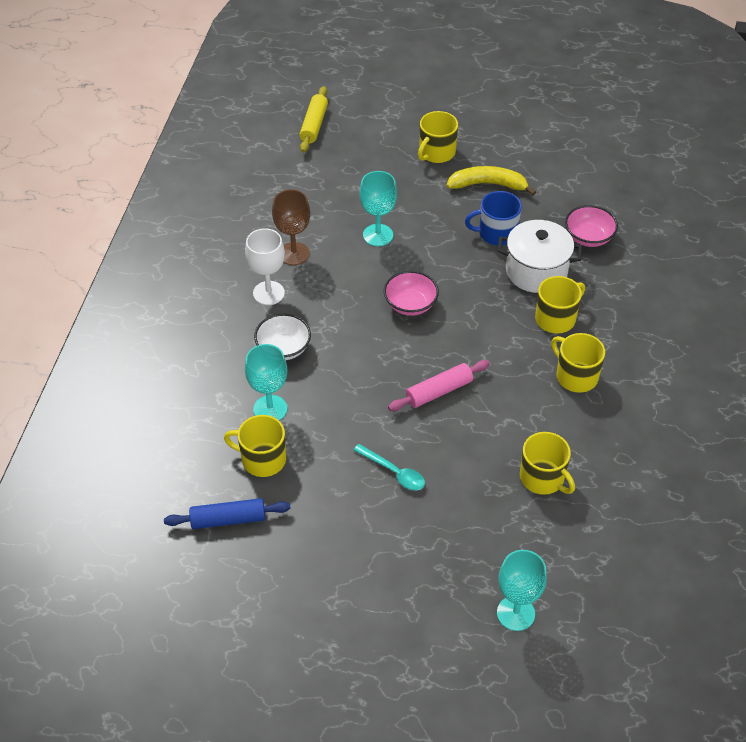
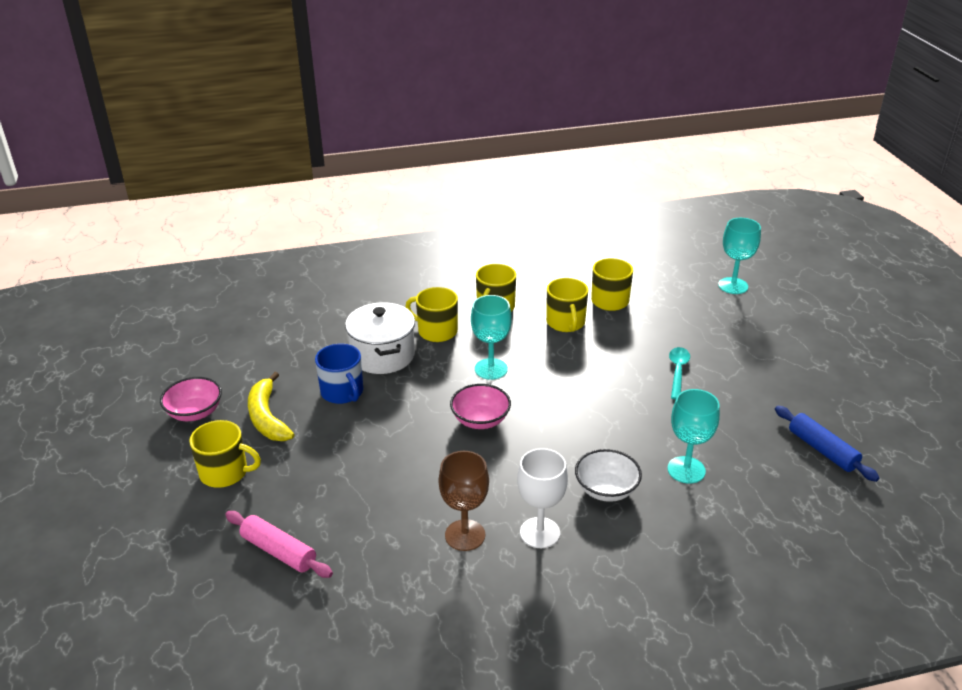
camera: 115 degrees left, 15 degrees down
yellow mug [224,415,286,477] -> yellow mug moved to [546,278,588,332]
yellow rolling pin [299,86,328,153] -> none
turquoise goblet [359,171,397,246] -> turquoise goblet moved to [471,295,512,380]
pink rolling pin [388,360,490,411] -> pink rolling pin moved to [225,511,333,578]
pink bowl [565,205,618,247] -> pink bowl moved to [160,377,222,421]

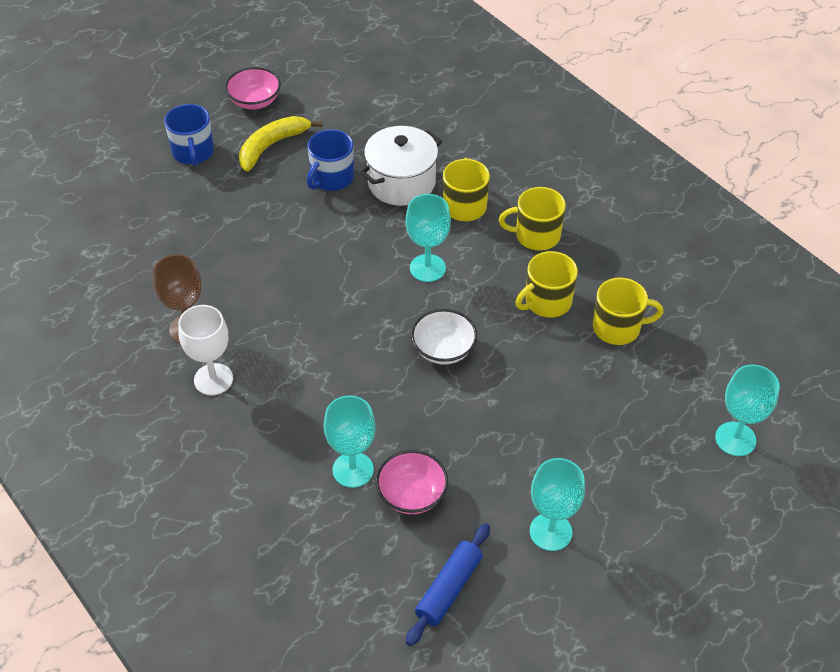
camera: 65 degrees right, 15 degrees up
yellow mug [189,420,261,488] -> blue mug [164,104,214,166]
pink rolling pin [225,511,333,578] -> none
pink bowl [450,384,511,429] -> pink bowl moved to [376,450,448,514]
white bowl [575,449,642,502] -> white bowl moved to [411,309,477,365]
turquoise spoon [669,347,690,400] -> none
none -> turquoise goblet [530,458,585,551]

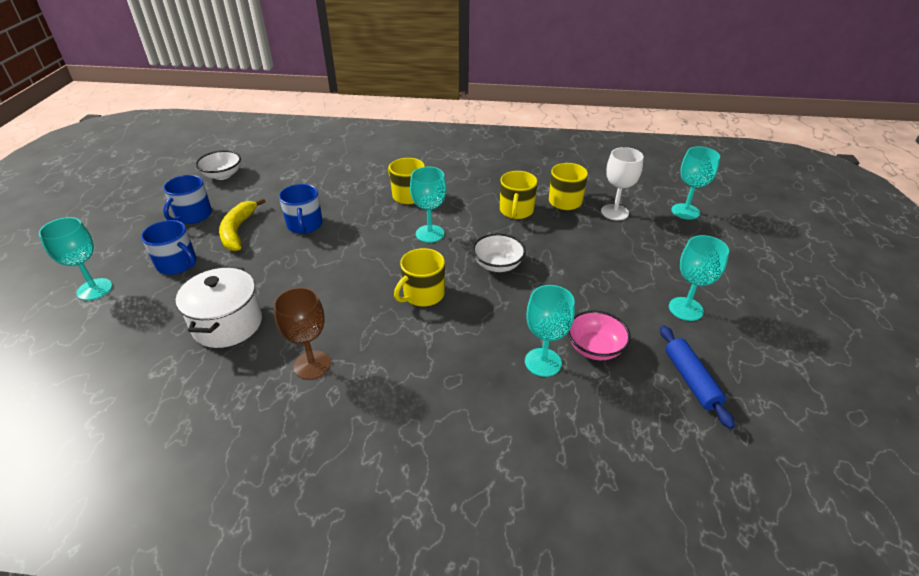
camera: 45 degrees left, 10 degrees down
white goblet [178,305,233,396] -> white goblet moved to [601,147,643,220]
pink bowl [225,67,281,109] -> blue mug [163,175,212,224]
white pot [359,126,442,206] -> white pot moved to [176,267,262,348]
yellow mug [499,187,566,251] -> yellow mug moved to [394,248,445,306]
none -> turquoise goblet [39,217,112,300]
none -> white bowl [196,150,241,180]

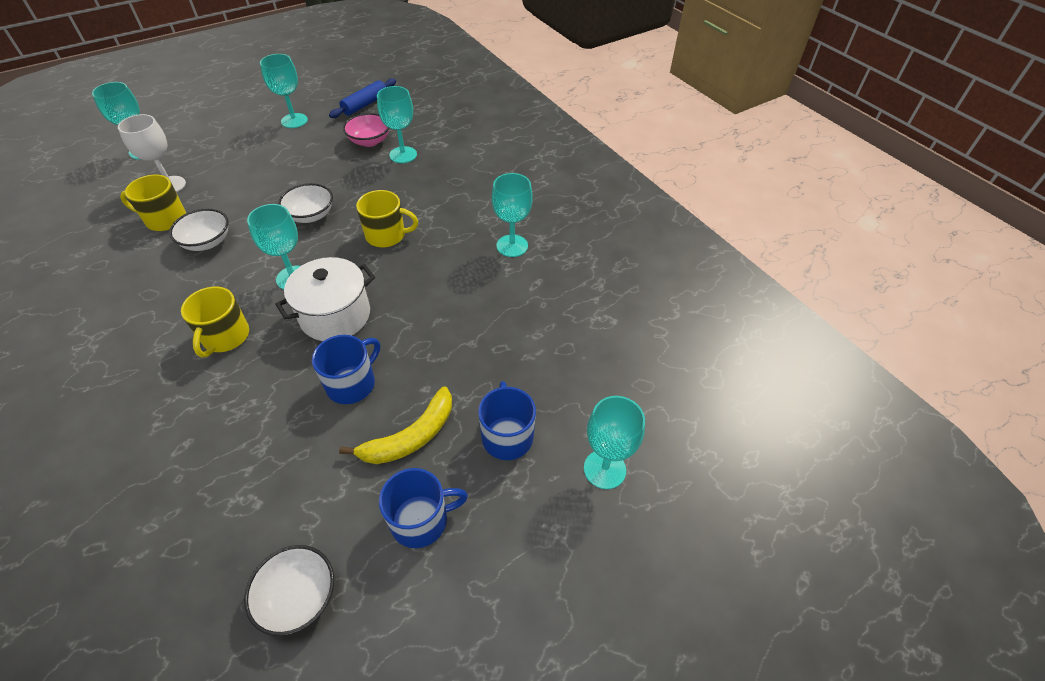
camera: 130 degrees left, 10 degrees up
white pot [176,267,262,348] -> white pot moved to [275,257,375,341]
brown goblet [274,287,331,379] -> turquoise goblet [492,173,533,257]
yellow mug [500,171,537,219] -> white bowl [169,209,228,251]

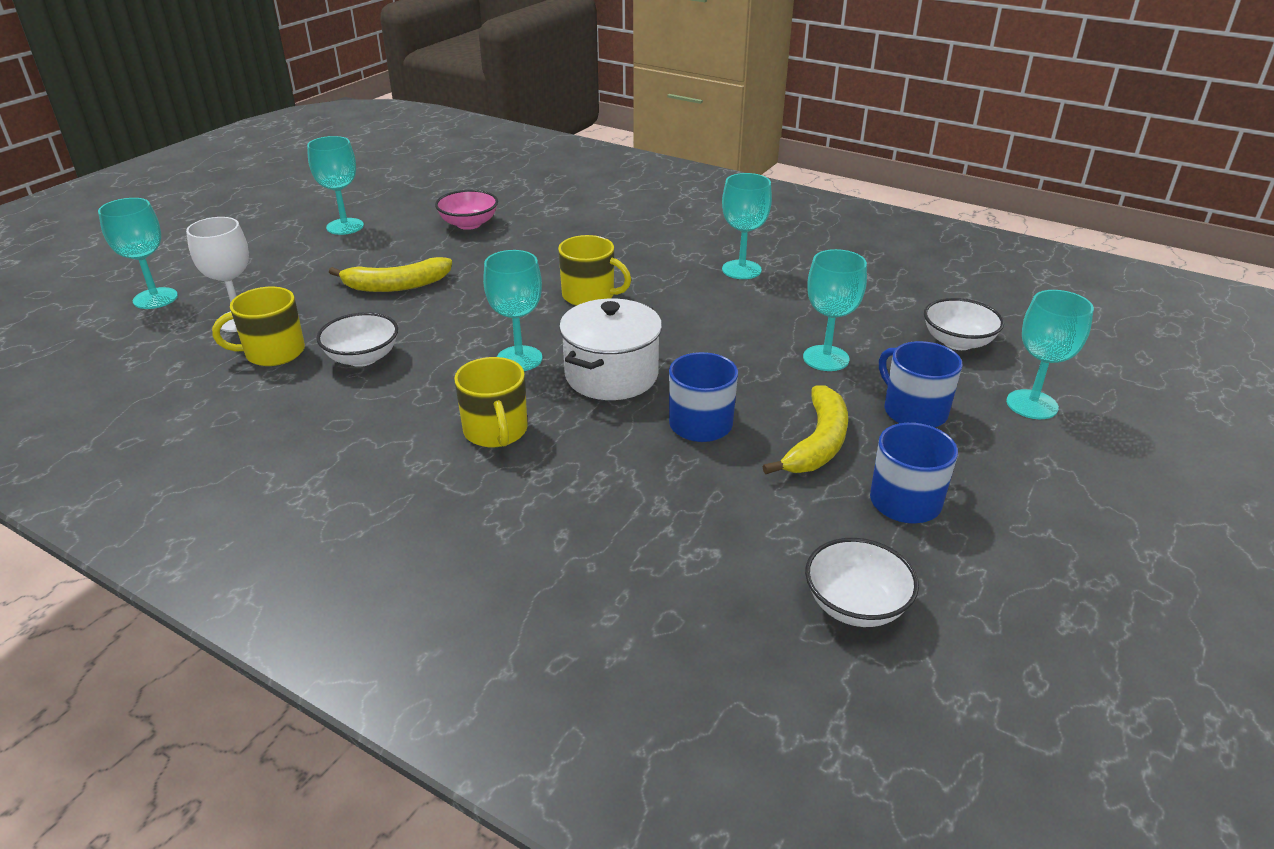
camera: 25 degrees left, 15 degrees down
white bowl [278,183,333,223] -> white bowl moved to [924,298,1004,350]
blue rolling pin [329,78,396,118] -> none
yellow mug [356,190,418,247] -> yellow mug turned 45 degrees clockwise [558,235,631,306]
turquoise goblet [377,86,417,163] -> turquoise goblet moved to [803,249,867,371]
none -> yellow banana [329,257,452,292]

